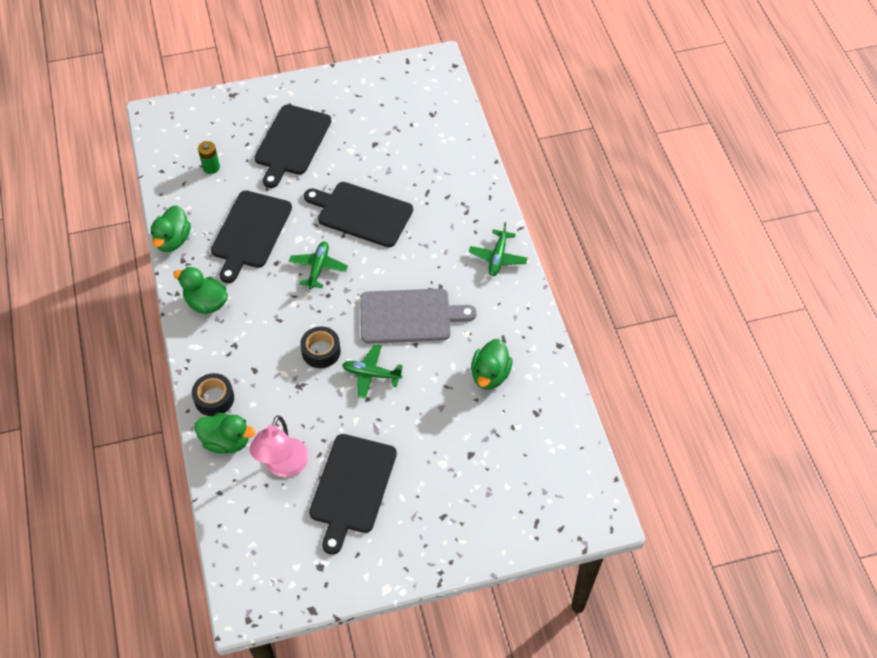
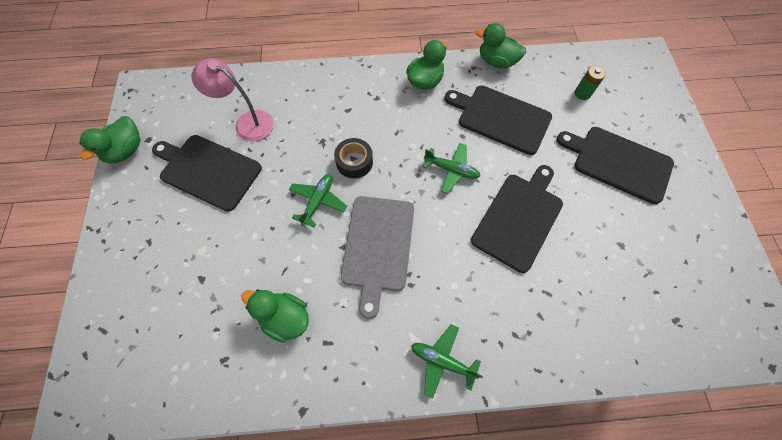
camera: 100 degrees right, 10 degrees up
black tape [192,373,234,416] -> none
green duck [195,413,256,454] -> green duck moved to [79,116,141,164]

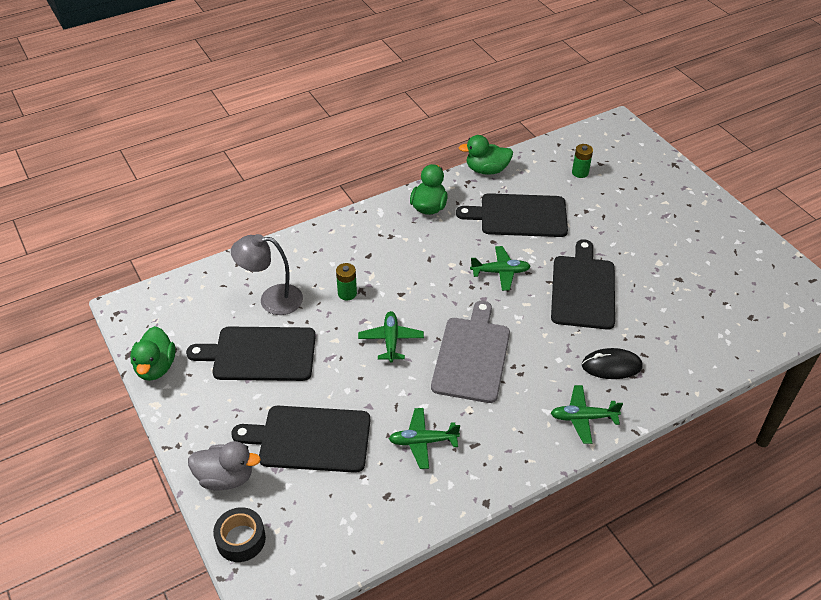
camera: 25 degrees left, 20 degrees down
pink lamp [192,58,274,141] -> grey lamp [231,234,303,315]
green duck [241,289,309,343] -> green plane [389,408,460,469]
black tape [334,138,373,179] -> black tape moved to [213,507,266,562]
grey cutting board [341,196,414,319] -> grey cutting board turned 150 degrees counterclockwise [431,301,510,403]
black cutting board [556,127,674,204] -> black cutting board moved to [232,406,370,473]
none -> grey duck [188,441,261,491]
none -> green battery [336,263,357,300]
none -> black mouse [582,348,642,379]

